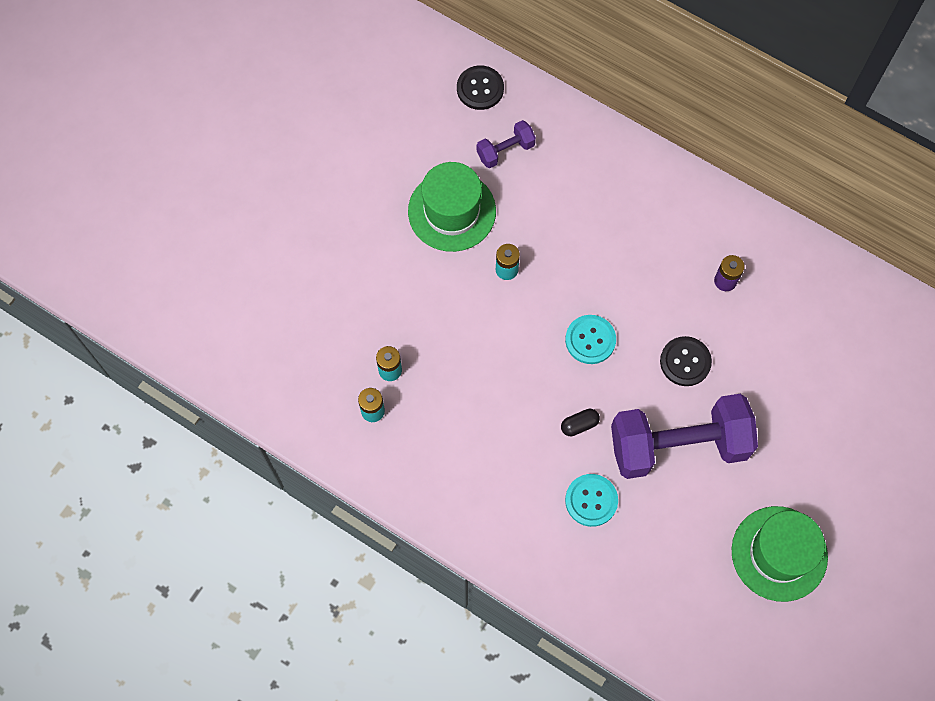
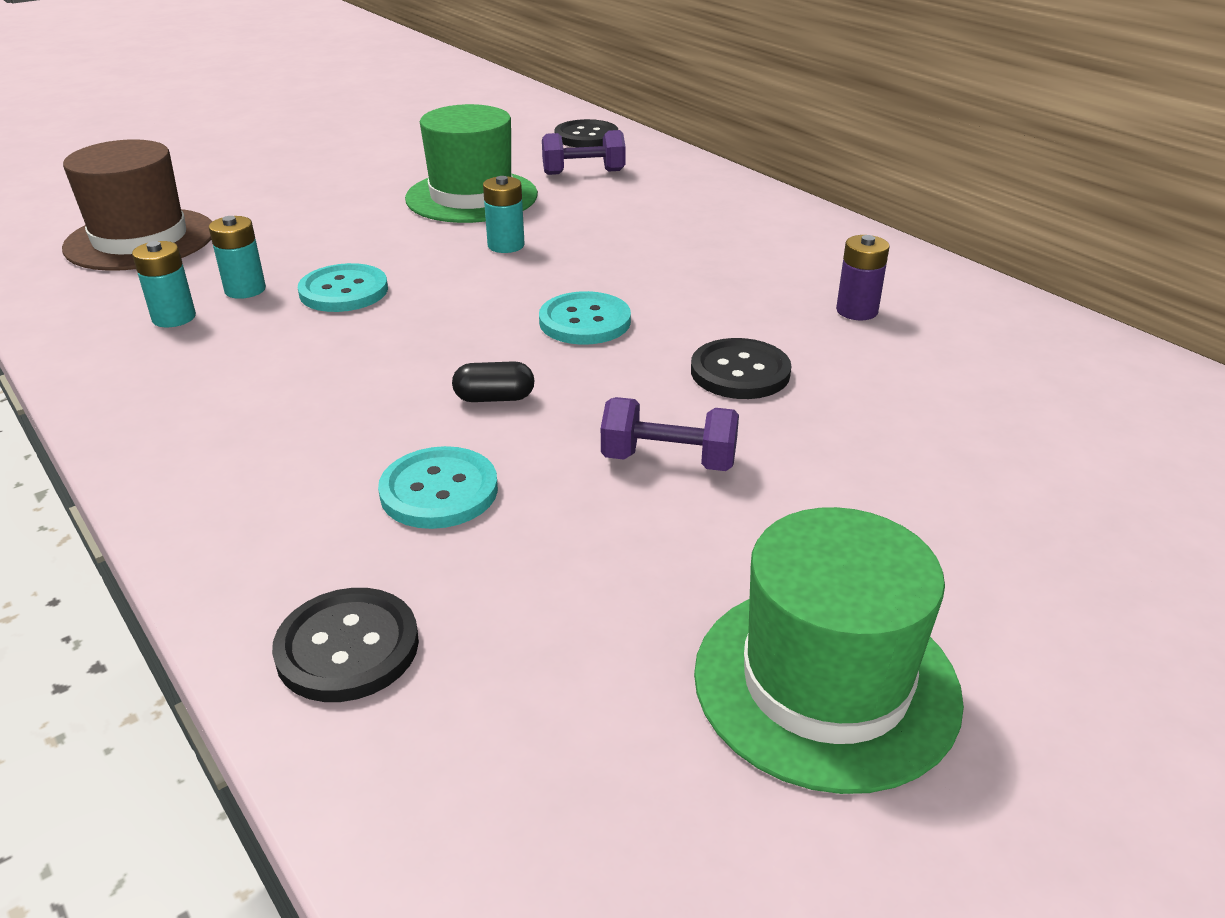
camera: 20 degrees right, 35 degrees down
purple dumbbell [611,394,758,479] -> purple dumbbell [601,397,739,471], size x0.45
none -> brown hat [62,139,212,271]
none -> black button [272,588,419,702]
none -> turquoise button [298,263,388,312]

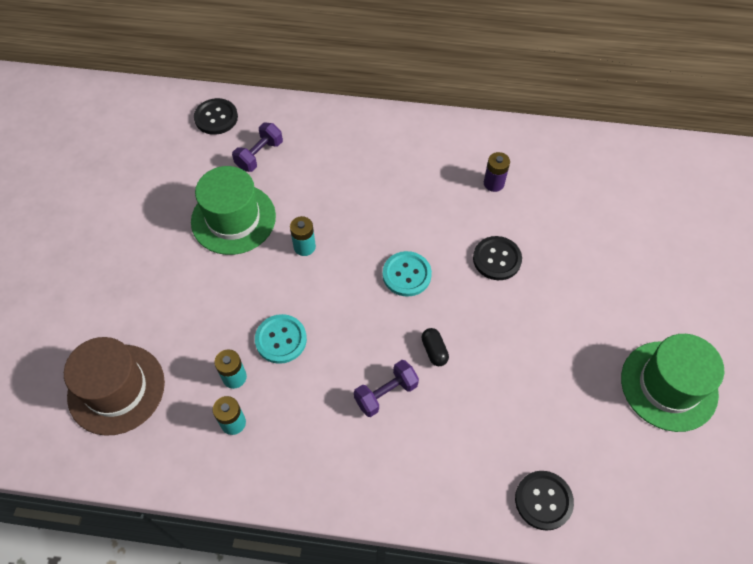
camera: 45 degrees left, 25 degrees up
turquoise button [378,446,498,529] -> none
black capsule [452,361,535,402] -> black capsule turned 60 degrees counterclockwise [422,328,449,366]
purple dumbbell [601,397,739,471] -> purple dumbbell moved to [354,360,419,417]

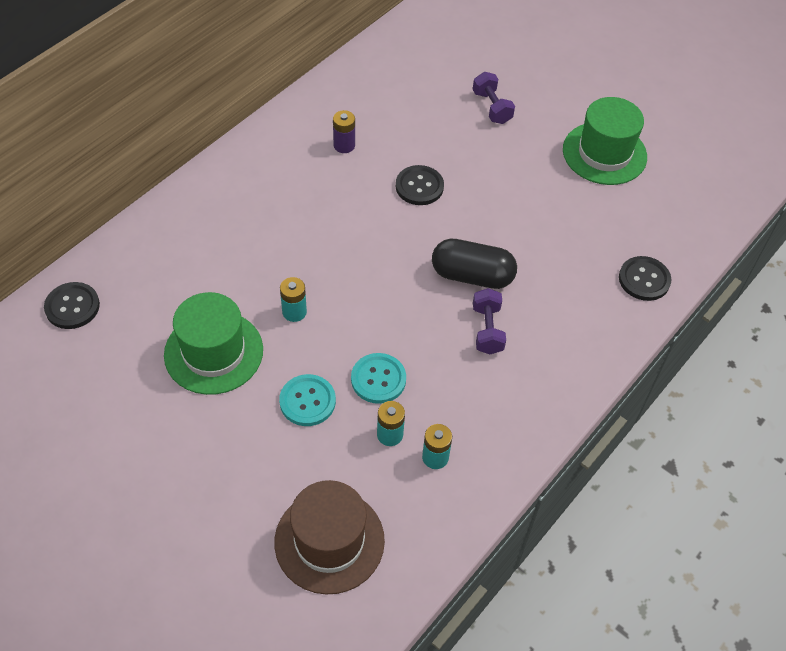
camera: 60 degrees left, 5 degrees down
purple dumbbell [232,123,283,172] -> purple dumbbell moved to [473,72,515,124]
turquoise button [383,251,432,297] -> turquoise button moved to [279,374,336,426]
black capsule [422,328,449,366] -> black capsule [432,239,517,289], size x2.10

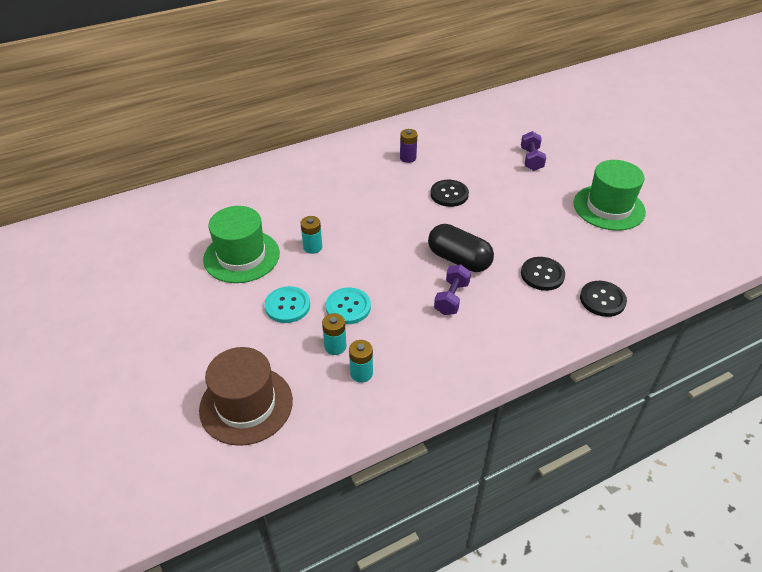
camera: 25 degrees right, 10 degrees down
black button [44,282,100,329] -> black button moved to [521,257,565,291]

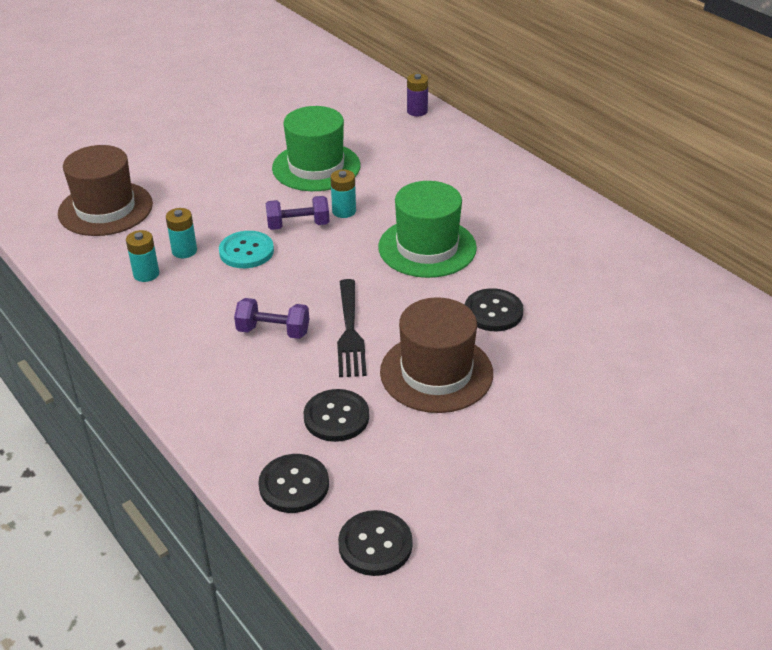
camera: 80 degrees right, 5 degrees down
turquoise button [265,286,310,323] -> none
purple battery [400,129,417,163] -> purple battery moved to [407,73,428,116]
black capsule [428,224,494,272] -> black fork [337,279,367,377]
purple dumbbell [521,131,546,171] -> purple dumbbell moved to [266,196,330,230]
green hat [574,160,646,231] -> green hat moved to [378,181,477,278]
none -> black button [338,510,413,576]
none -> brown hat [380,297,493,413]

